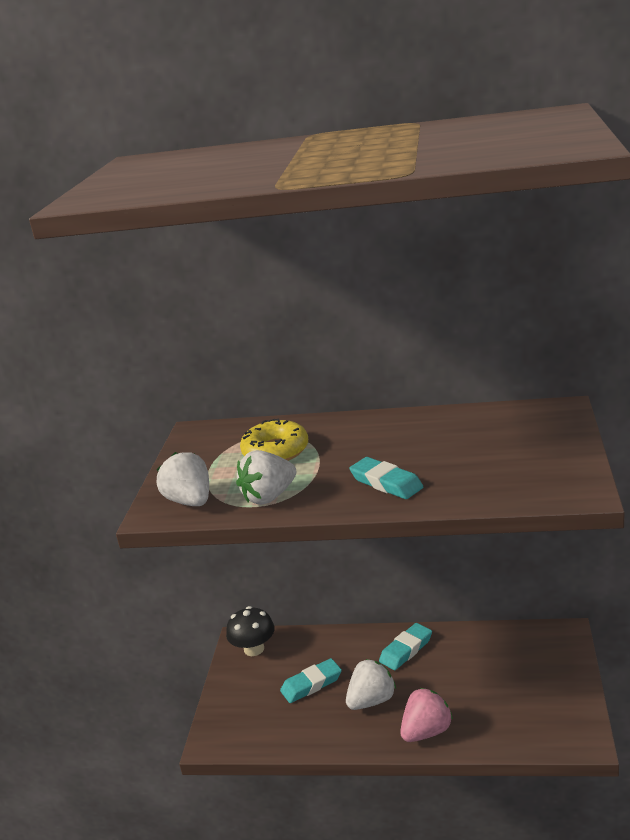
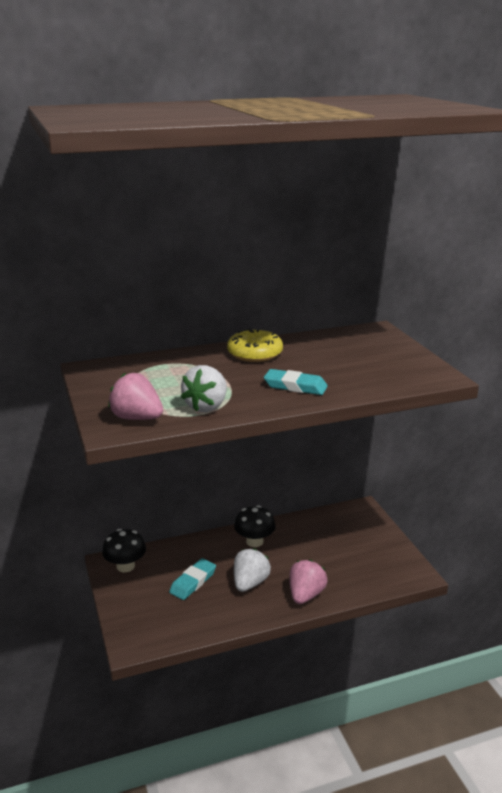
camera: 30 degrees left, 0 degrees up
white strawberry [156,452,209,506] -> pink strawberry [108,373,163,420]
yellow donut [240,418,308,461] -> yellow donut moved to [227,329,283,362]
turquoise eraser [379,623,432,670] -> black mushroom [234,505,276,547]

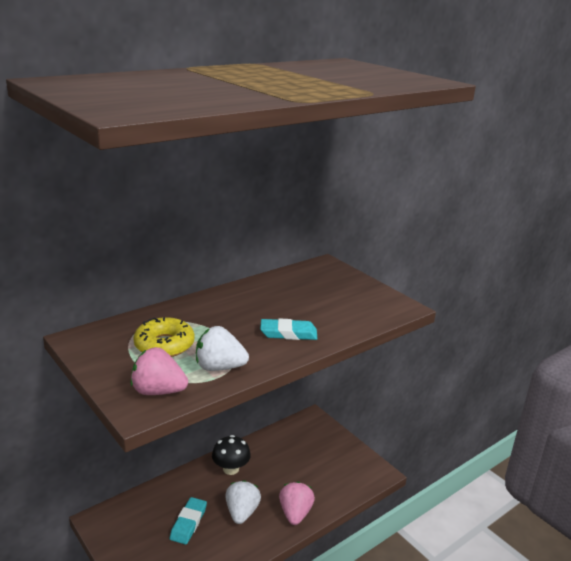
camera: 20 degrees left, 0 degrees up
black mushroom [102,529,146,572] -> none
white strawberry [181,365,227,412] -> white strawberry turned 90 degrees clockwise [196,326,249,371]
yellow donut [227,329,283,362] -> yellow donut moved to [133,317,194,357]

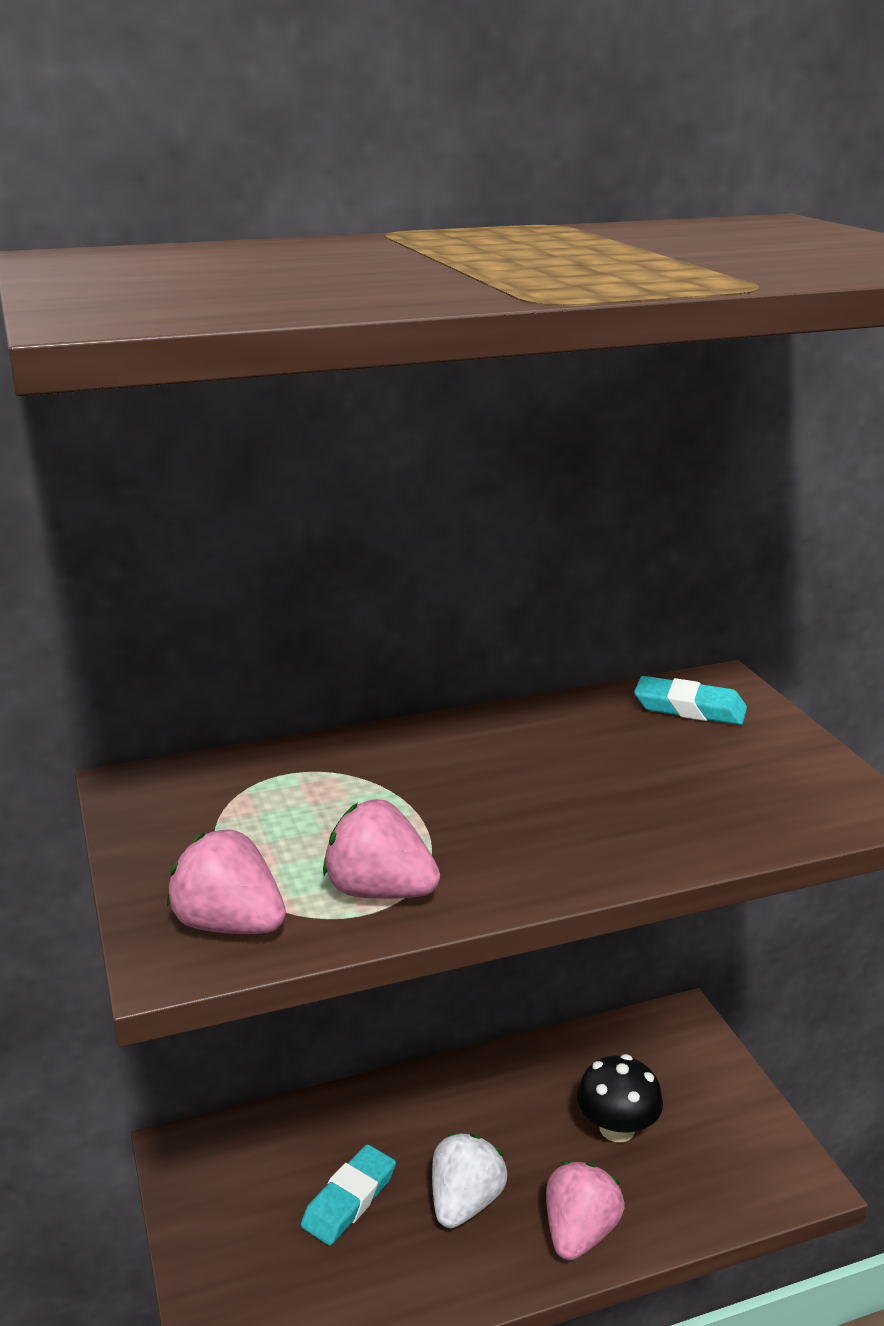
camera: 20 degrees right, 0 degrees up
yellow donut [133,317,194,357] -> none
white strawberry [196,326,249,371] -> pink strawberry [323,799,440,899]
black mushroom [212,435,251,475] -> black mushroom moved to [577,1054,663,1142]
turquoise eraser [260,318,317,340] -> turquoise eraser moved to [634,676,747,725]

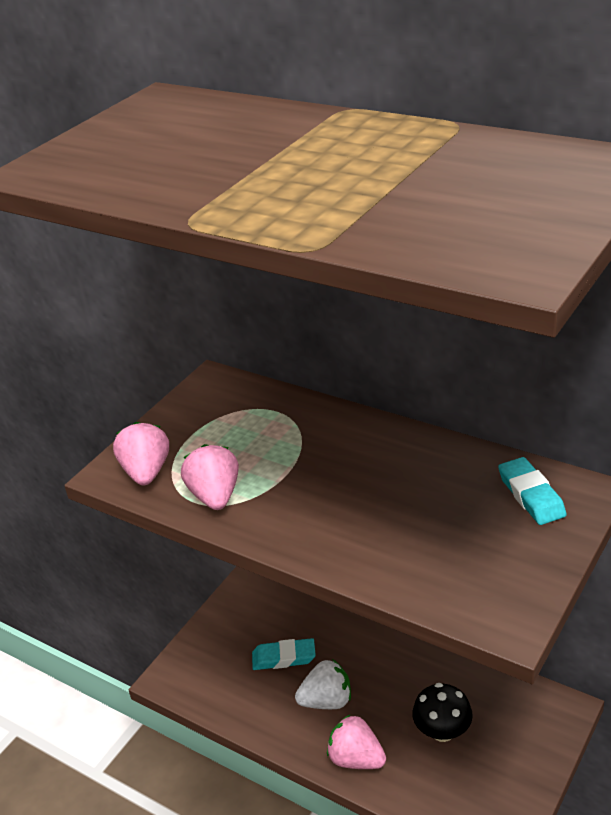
camera: 55 degrees right, 10 degrees up
pink strawberry [546,1161,625,1261] -> pink strawberry turned 135 degrees counterclockwise [327,714,386,769]

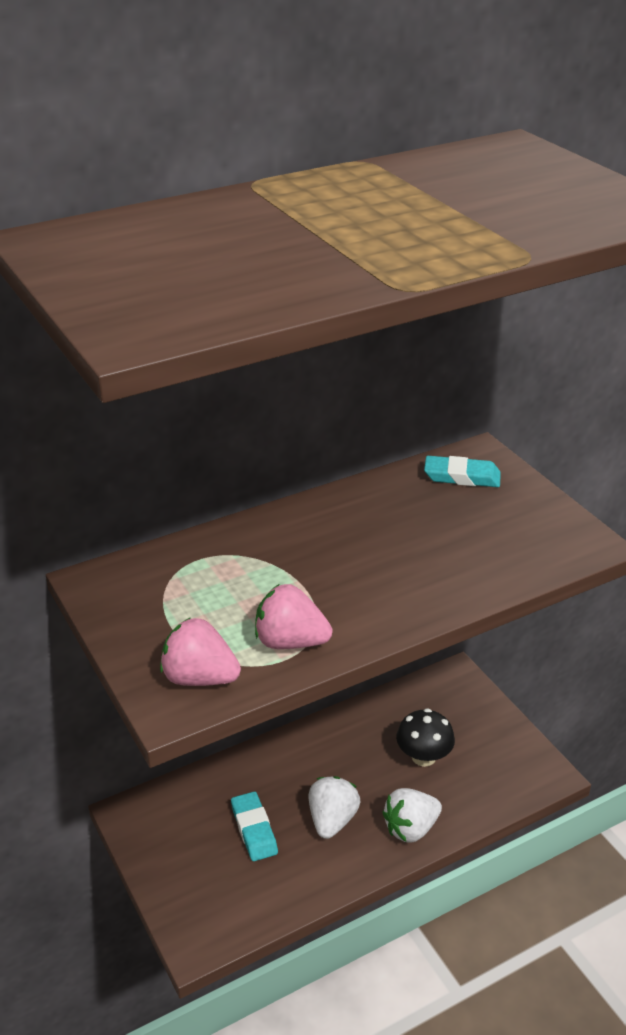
camera: 65 degrees left, 0 degrees up
turquoise eraser [252,638,316,670] -> turquoise eraser turned 45 degrees counterclockwise [231,792,278,861]
pink strawberry [327,714,386,769] -> white strawberry [382,788,442,842]

